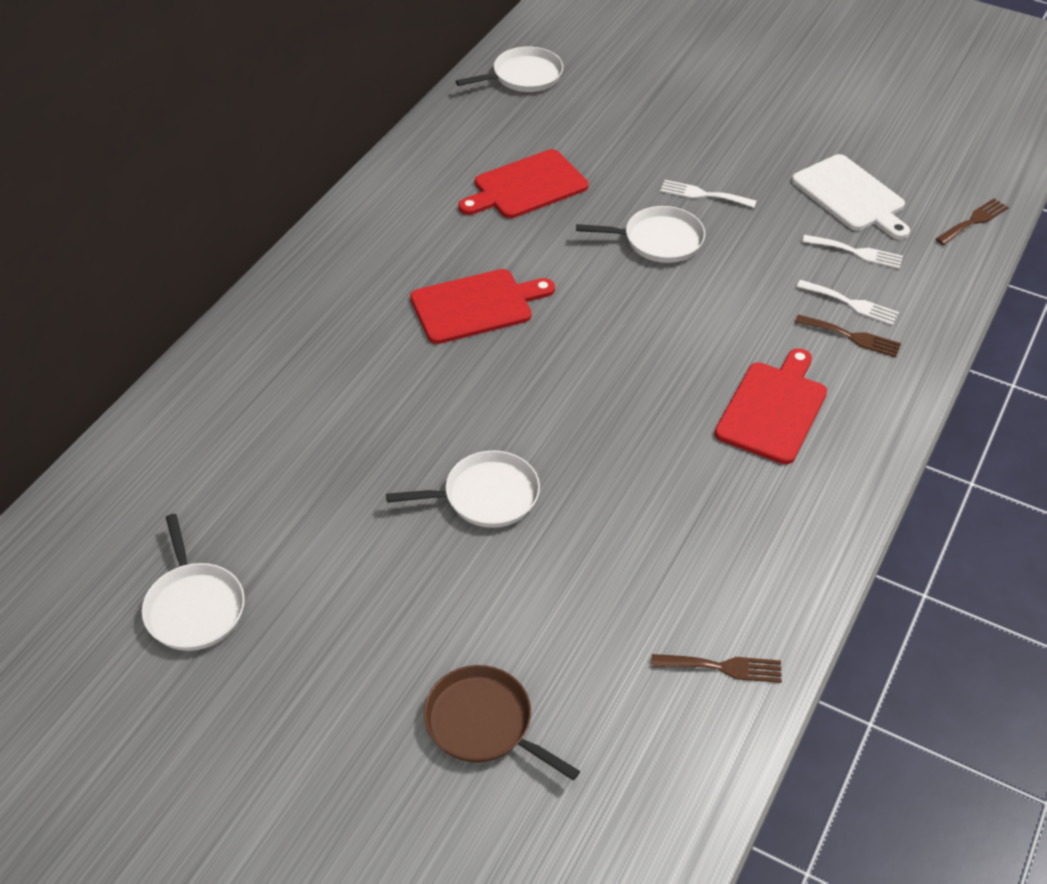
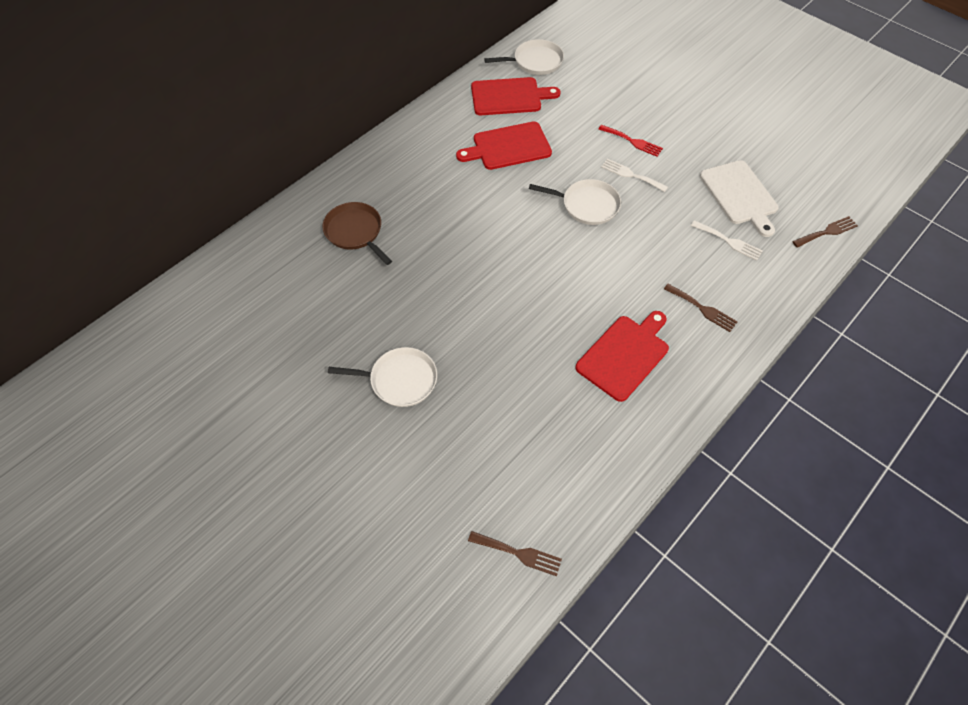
camera: 15 degrees right, 10 degrees up
white pan [142,514,245,651] -> none
red cutting board [410,269,555,344] -> red cutting board moved to [471,77,561,115]
brown pan [424,665,580,781] -> brown pan moved to [322,202,392,265]
white fork [796,280,899,326] -> none
none -> red fork [598,125,663,157]

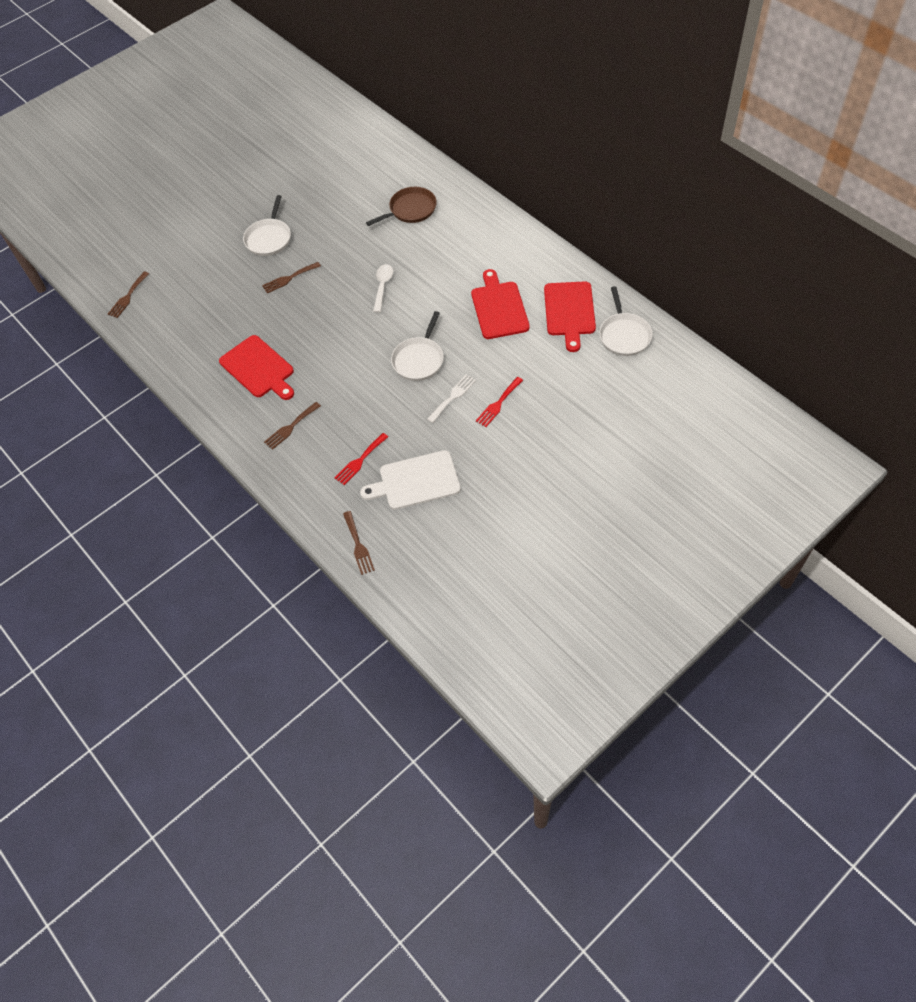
camera: 100 degrees right, 0 degrees up
white fork [691,220,763,261] -> red fork [335,433,388,485]
none -> brown fork [262,262,321,293]
none -> white spoon [373,264,393,312]

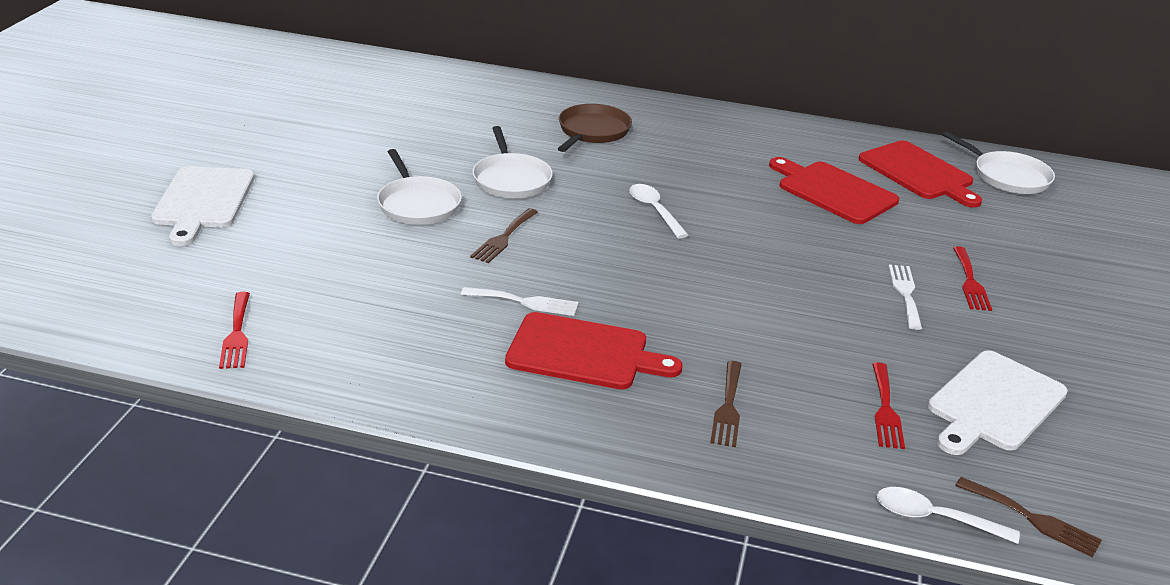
camera: 40 degrees left, 25 degrees down
brown fork [108,271,149,318] -> red fork [219,292,250,369]
white pan [391,311,444,381] -> white pan moved to [472,126,553,198]
none -> white cutting board [151,166,255,246]
none -> white fork [461,287,578,316]
none -> white spoon [877,487,1020,544]

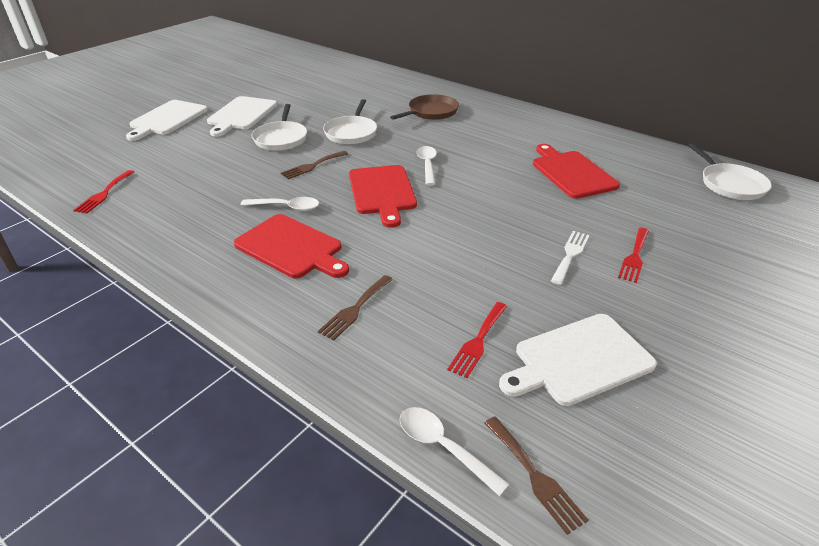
camera: 25 degrees right, 5 degrees up
white fork [461,287,578,316] -> white spoon [241,197,319,211]
red cutting board [859,141,982,208] -> red cutting board moved to [349,165,417,228]
none -> white cutting board [207,96,277,137]

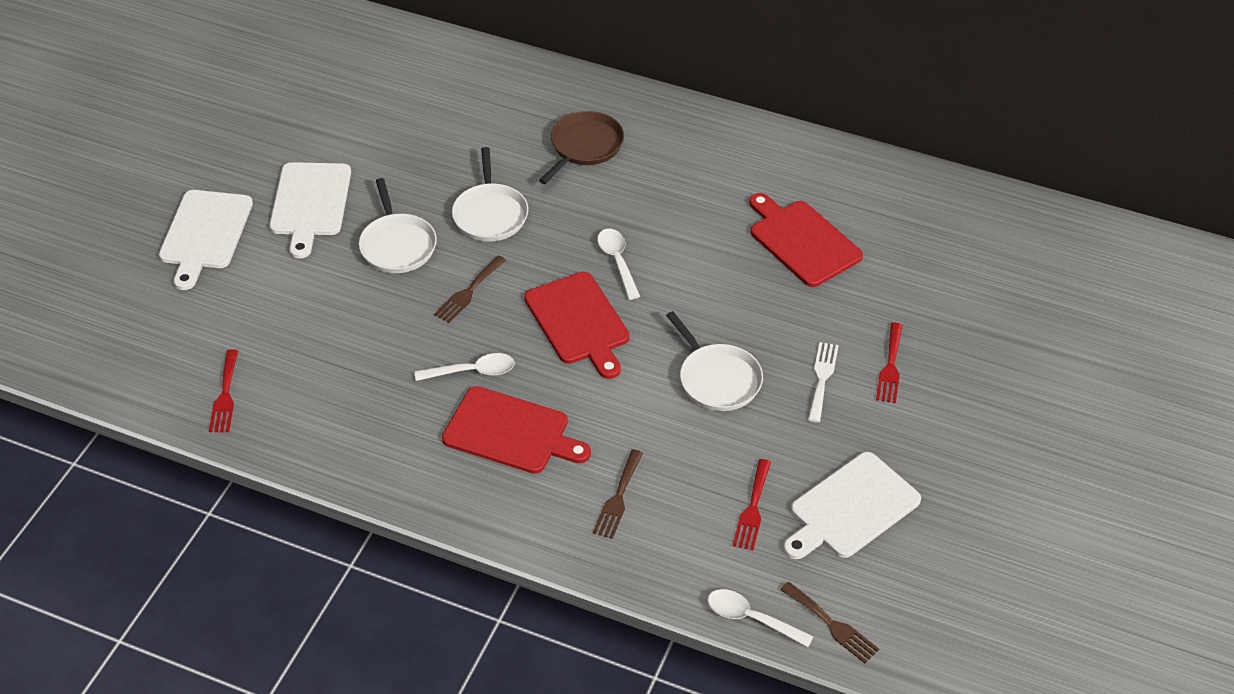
camera: 15 degrees left, 10 degrees up
white pan [688,143,772,200] -> white pan moved to [666,311,763,411]

